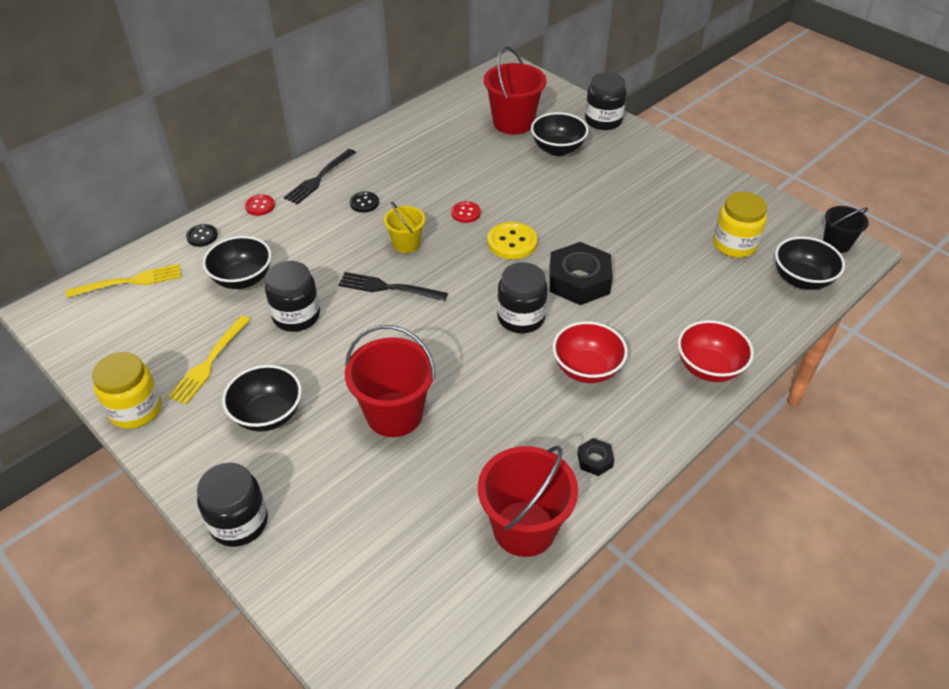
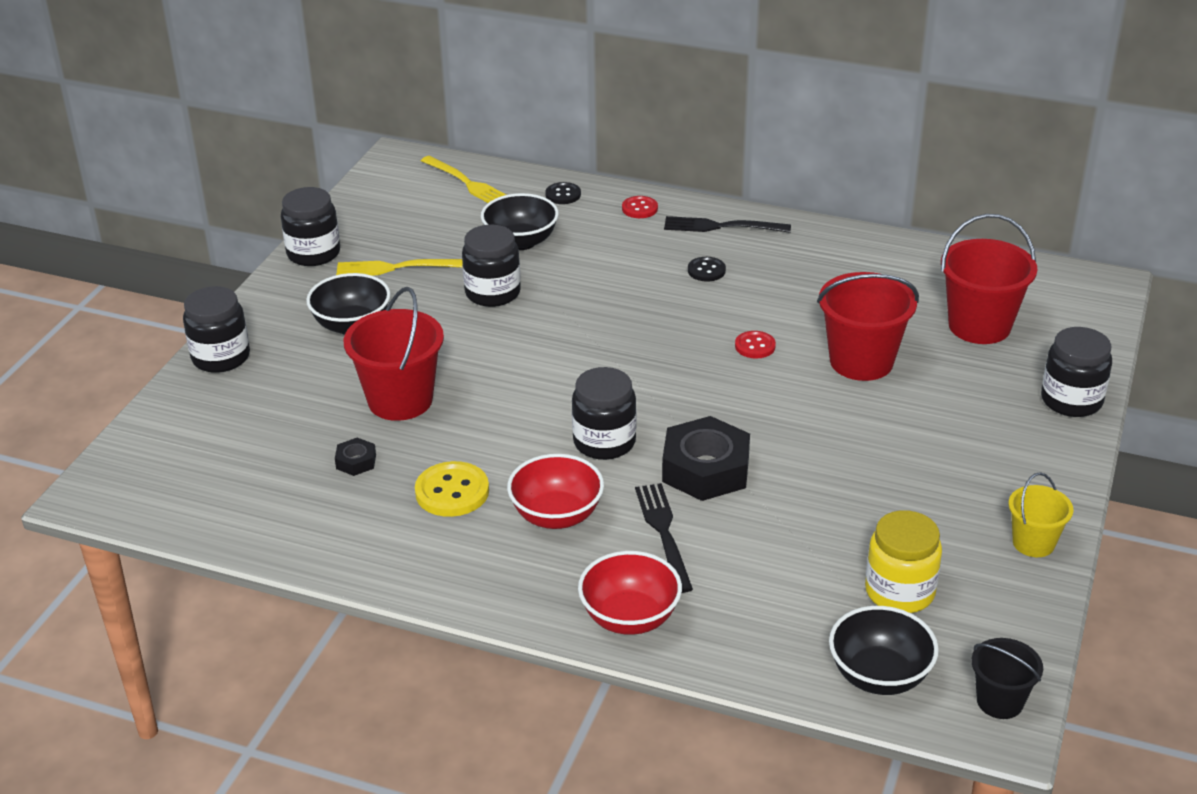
camera: 65 degrees right, 10 degrees down
yellow jar [92,352,162,429] -> black jar [281,187,340,266]
black fork [338,272,448,301] -> black fork moved to [635,483,693,593]
yellow bucket [384,202,425,253] -> yellow bucket moved to [1009,472,1073,557]
red bucket [478,446,578,557] -> red bucket moved to [817,272,919,381]
yellow button [487,222,537,259] -> yellow button moved to [415,461,489,517]
black bowl [531,112,588,156] -> none
black nut [577,438,614,476] -> black nut moved to [335,438,376,476]

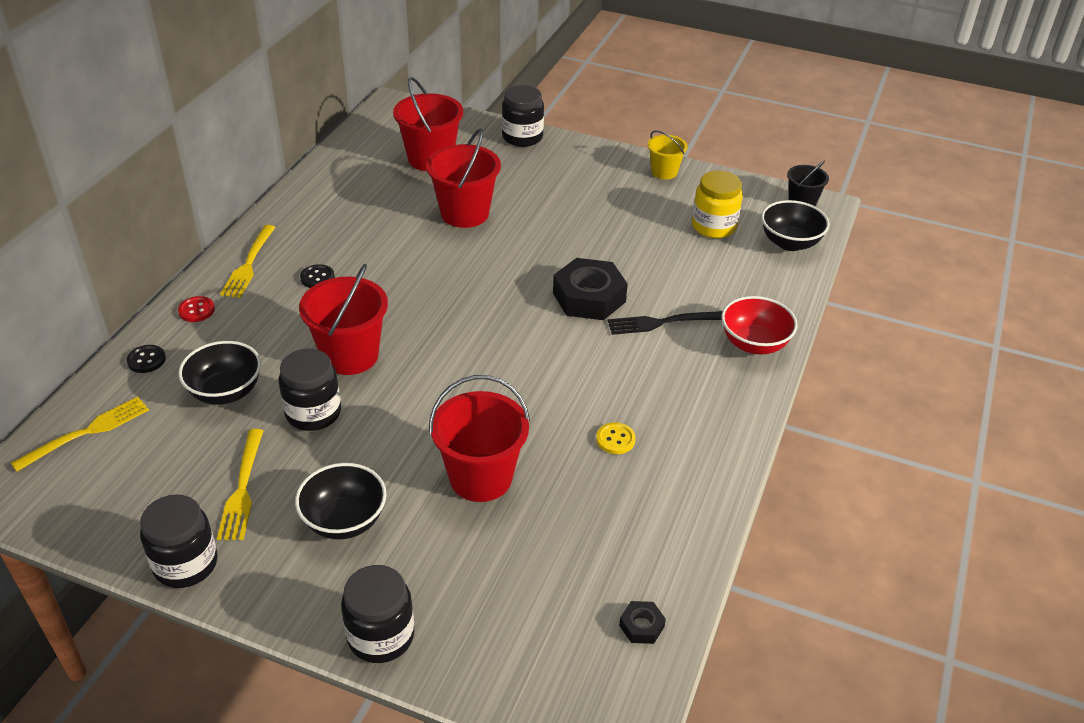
camera: 90 degrees left, 5 degrees up
black nut [335,438,376,476] -> black nut moved to [619,601,666,644]
yellow button [415,461,489,517] -> yellow button [596,422,636,454], size x0.61
red bowl [507,454,604,529] -> none
black jar [572,367,636,460] -> none
black fork [664,216,791,233] -> yellow fork [220,225,275,298]
red button [735,331,776,359] -> none
none -> red bucket [299,264,388,375]

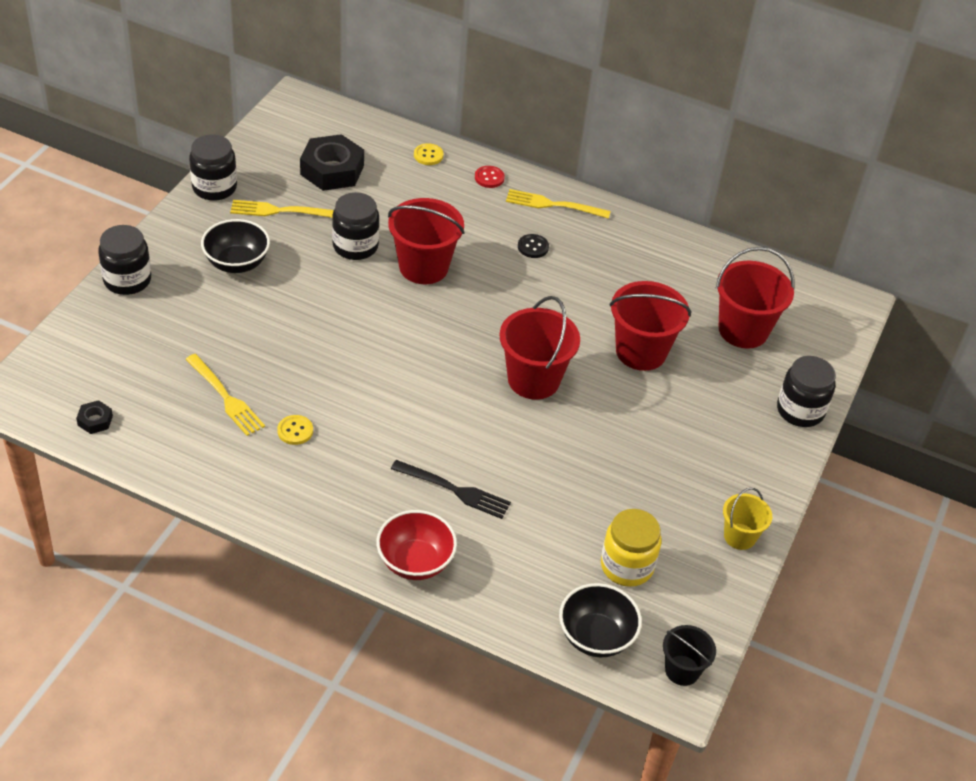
camera: 90 degrees right, 5 degrees up
yellow fork [11,396,149,472] -> yellow fork moved to [185,354,265,436]
black button [126,345,166,373] -> yellow button [414,143,443,165]
black bowl [178,341,261,405] -> none
red bucket [429,375,530,502] -> red bucket moved to [499,296,580,400]
black nut [553,258,628,320] -> black nut moved to [300,134,364,191]
black fork [608,311,722,335] -> black fork turned 120 degrees clockwise [391,460,511,519]

